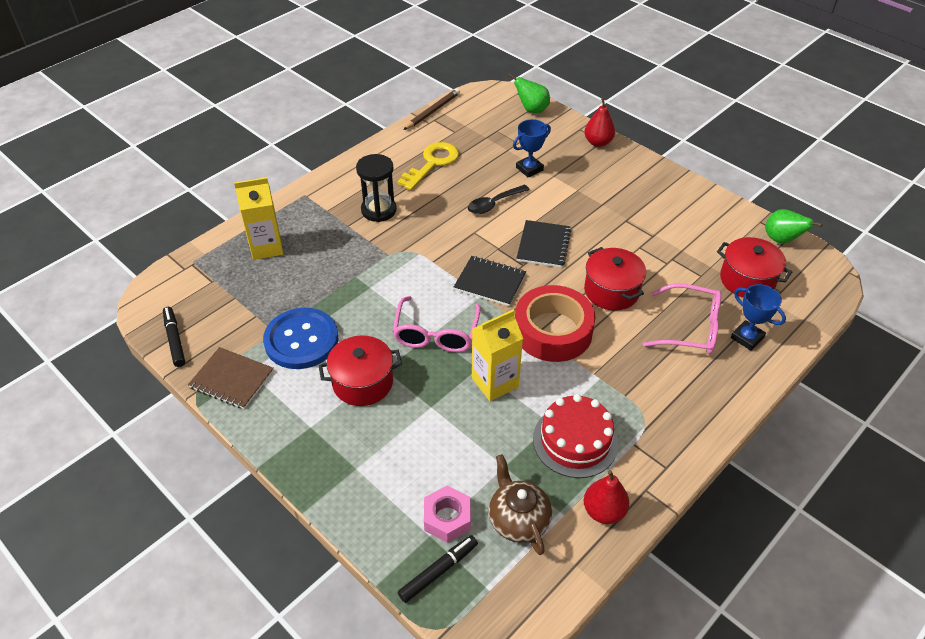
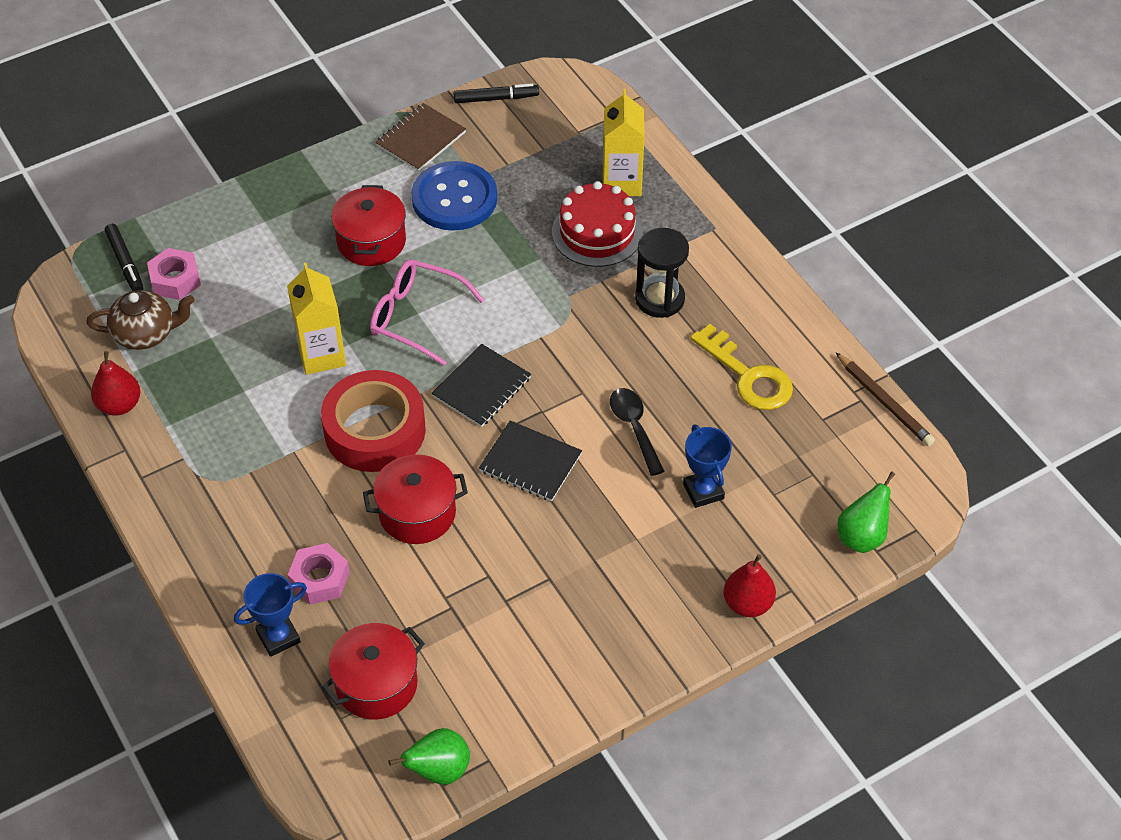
camera: 105 degrees right, 5 degrees up
red cake [533,394,618,478] -> red cake moved to [552,181,643,267]
pink glasses [643,283,721,354] -> pink nut [288,543,350,605]

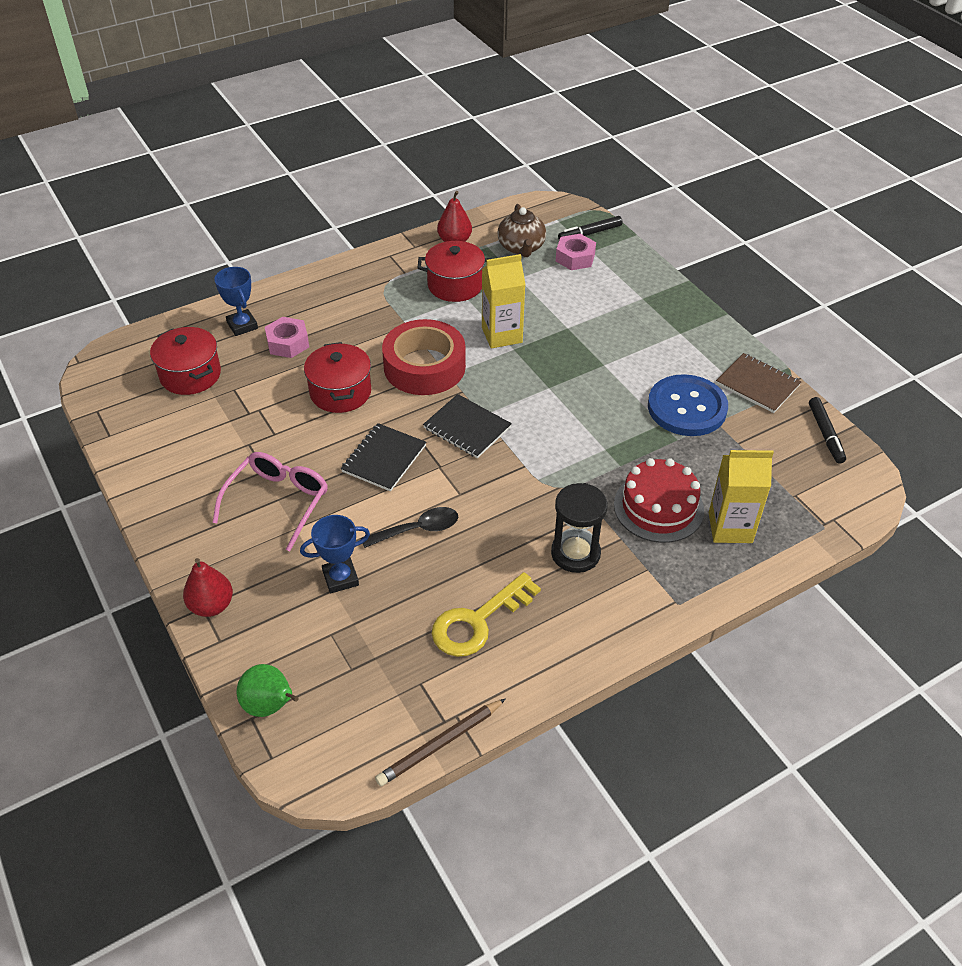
camera: 90 degrees right, 5 degrees down
red pot [331,185,406,266] -> red pot moved to [417,241,492,302]
pink glasses [370,259,484,366] -> pink glasses moved to [212,452,328,551]
green pear [388,728,470,785] -> none

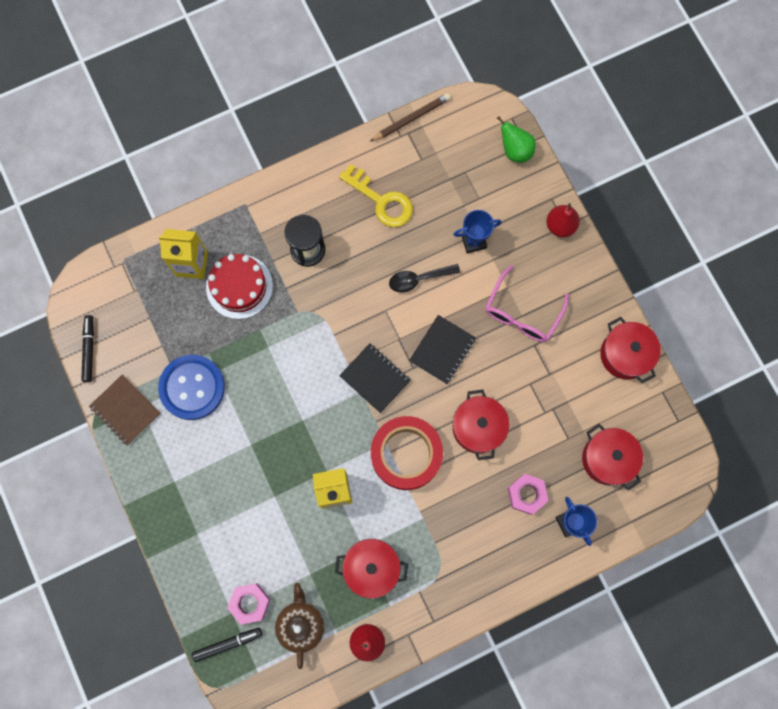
camera: 175 degrees left, 30 degrees up
yellow key [431,572,541,657] -> yellow key turned 75 degrees clockwise [339,164,413,227]
none -> red pot [600,317,661,383]

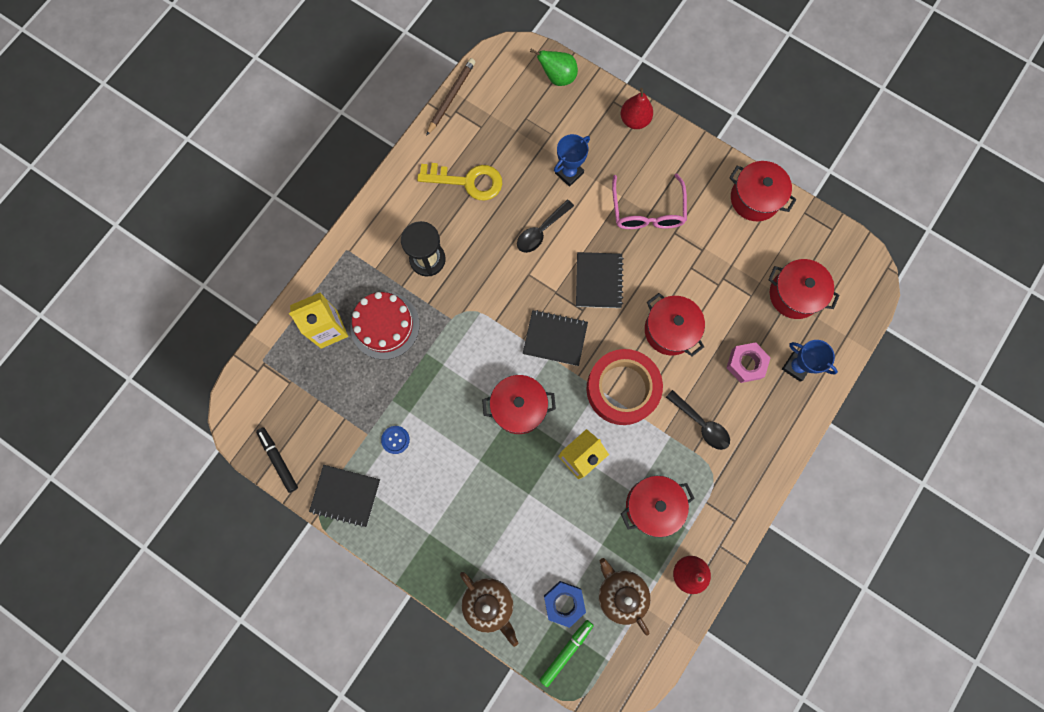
camera: 30 degrees left, 0 degrees up
brown notebook [89,374,161,445] -> black notebook [309,465,380,528]
blue button [158,355,225,420] -> blue button [381,426,410,454], size x0.41
black marker [192,628,262,662] -> green marker [540,620,594,687]
pink nut [227,583,270,625] -> blue nut [544,581,586,628]
none -> brown teapot [460,572,518,647]
none -> red pot [482,375,556,434]
none -> black spoon [666,390,730,450]

